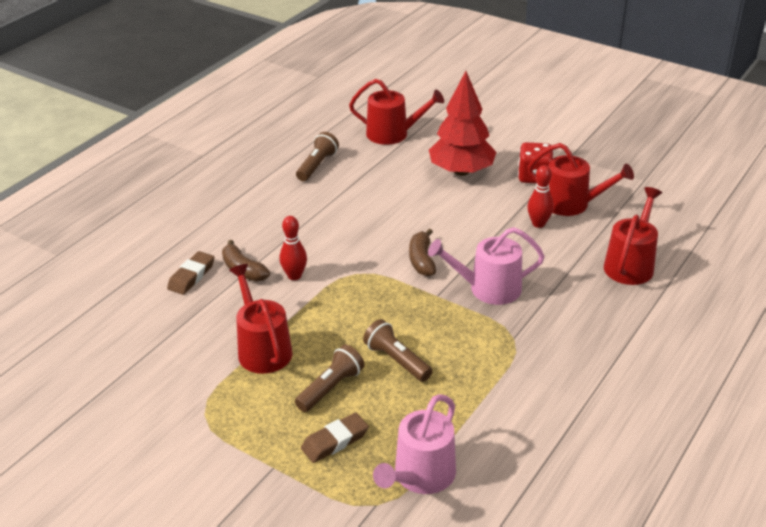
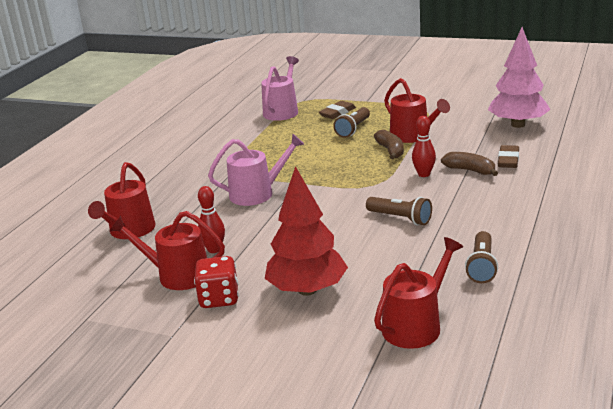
camera: 170 degrees right, 10 degrees down
red watering can [349,79,444,145] -> red watering can turned 135 degrees clockwise [374,237,463,349]
brown flashlight [363,319,432,382] -> brown flashlight moved to [366,197,432,225]
brown banana [409,229,436,276] -> brown banana moved to [374,129,404,159]
none -> pink tree [488,27,551,128]

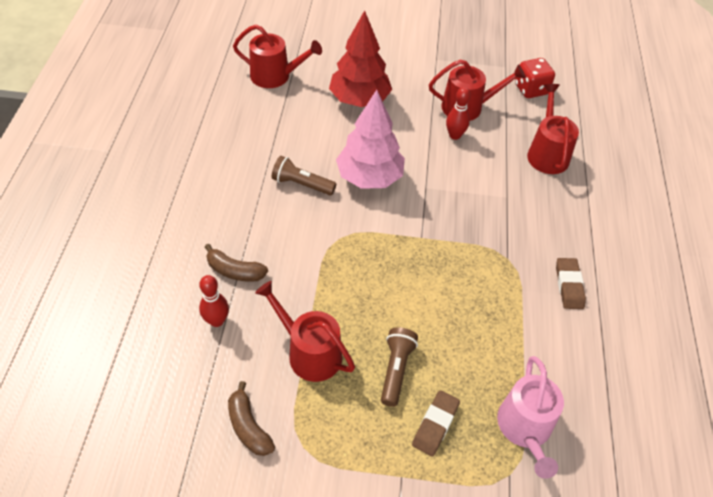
camera: 160 degrees right, 25 degrees up
red dice [194,256,239,308] -> red dice moved to [515,58,555,98]
pink watering can [208,133,304,206] -> none
brown banana [374,129,404,159] -> brown banana moved to [228,381,275,456]
red watering can [374,237,463,349] -> red watering can turned 105 degrees counterclockwise [233,25,322,88]
red bowling pin [412,116,436,177] -> red bowling pin moved to [199,275,229,327]
brown flashlight [465,231,498,283] -> none
pink tree [488,27,551,128] -> pink tree moved to [336,90,405,189]
brown eraser [498,145,519,168] -> brown eraser moved to [556,258,586,309]

